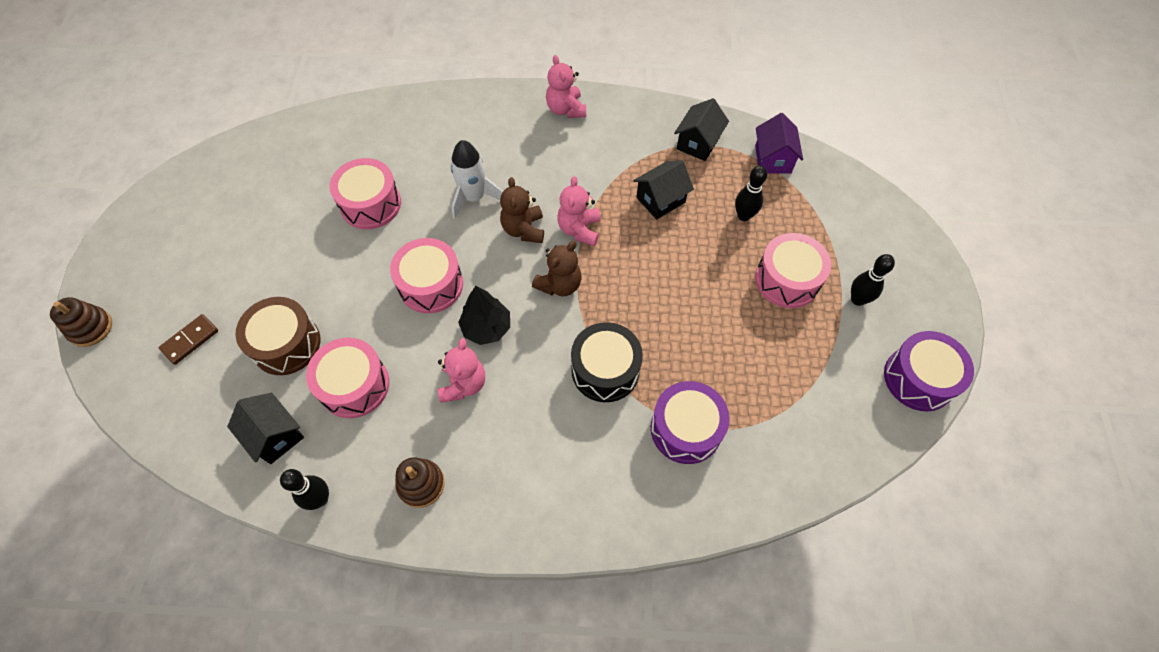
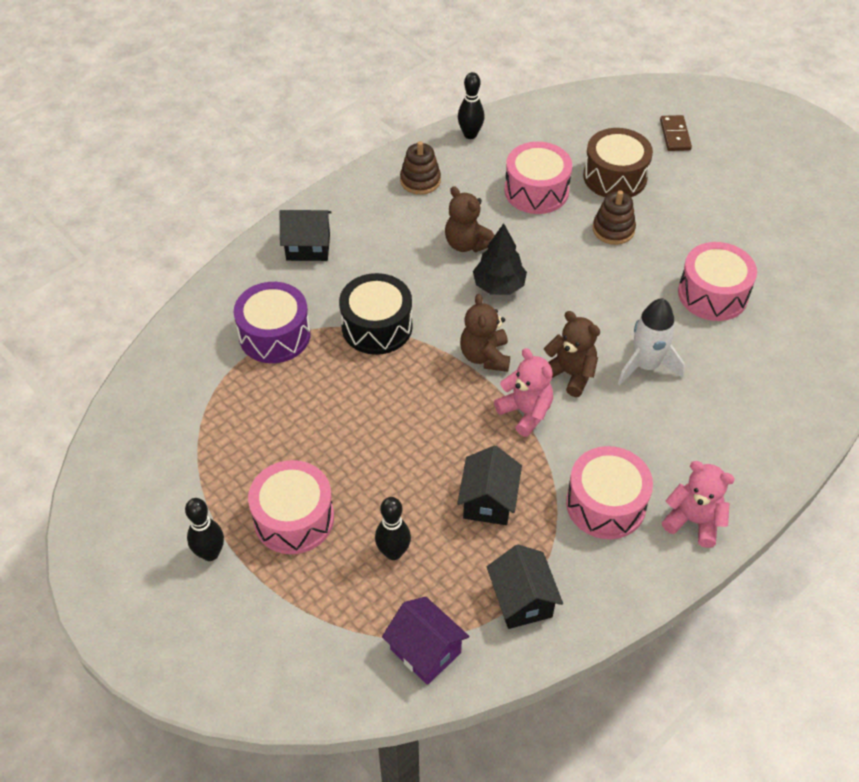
camera: 135 degrees right, 10 degrees down
brown stacking toy [50,297,112,347] -> brown stacking toy moved to [593,190,636,245]
black house [227,393,304,464] -> black house moved to [280,210,332,261]
pink drum [390,238,463,313] -> pink drum moved to [566,446,653,539]
pink teddy bear [438,338,485,403] -> brown teddy bear [445,186,495,252]
purple drum [884,331,974,411] -> none

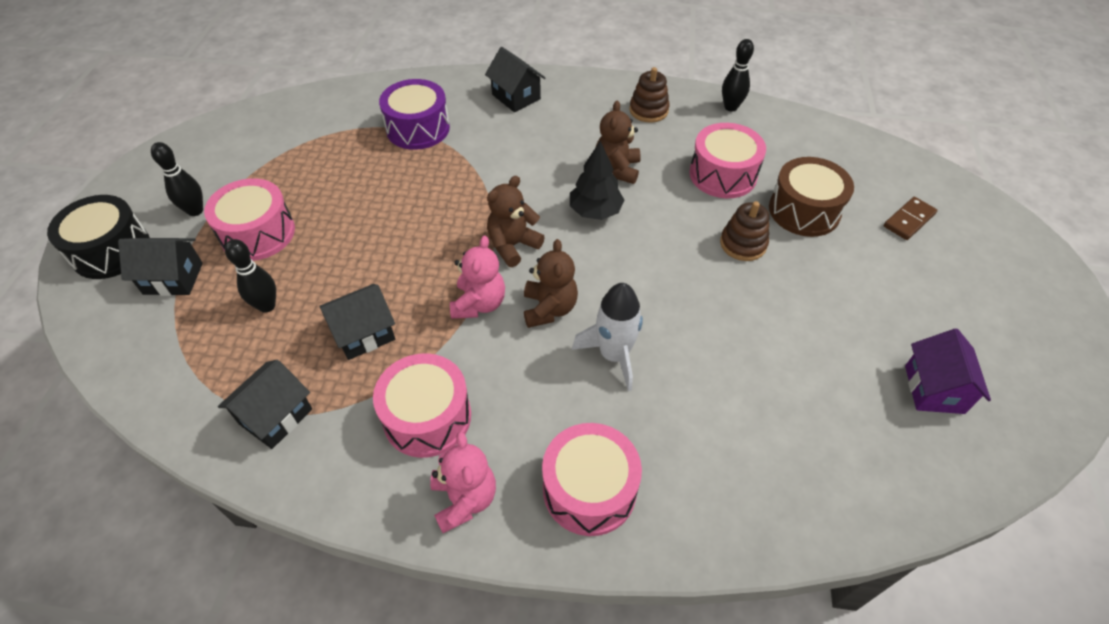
camera: 50 degrees right, 0 degrees up
black drum [339,273,413,355] -> black drum moved to [47,195,150,279]
purple house [382,597,469,685] -> purple house moved to [905,329,991,414]
pink drum [678,242,757,321] -> pink drum moved to [542,423,642,536]
none -> black house [118,238,203,296]

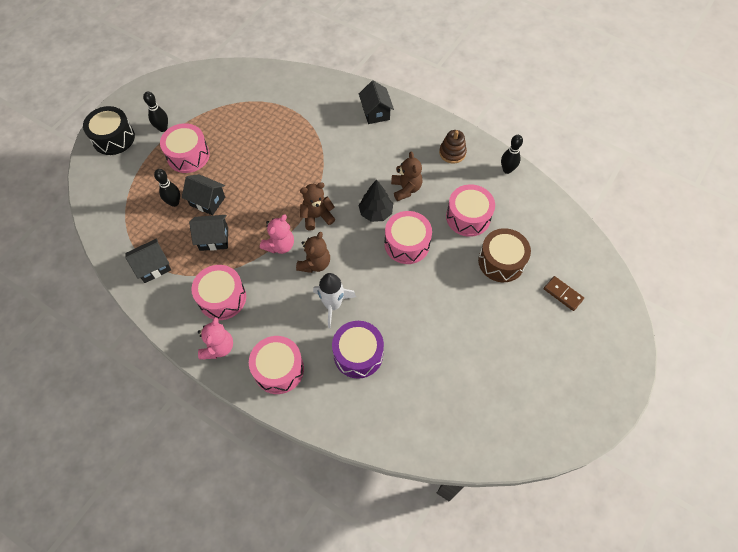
camera: 25 degrees right, 10 degrees up
black house [118,238,203,296] -> black house moved to [182,174,225,215]
purple drum [379,79,450,150] -> purple drum moved to [332,321,384,379]
brown teddy bear [596,101,641,184] -> brown teddy bear turned 135 degrees clockwise [391,152,423,201]
brown stacking toy [720,201,769,261] -> none
brown domino [884,197,937,240] -> brown domino turned 60 degrees clockwise [544,276,584,311]
purple house [905,329,991,414] -> none
none -> pink drum [384,211,432,264]

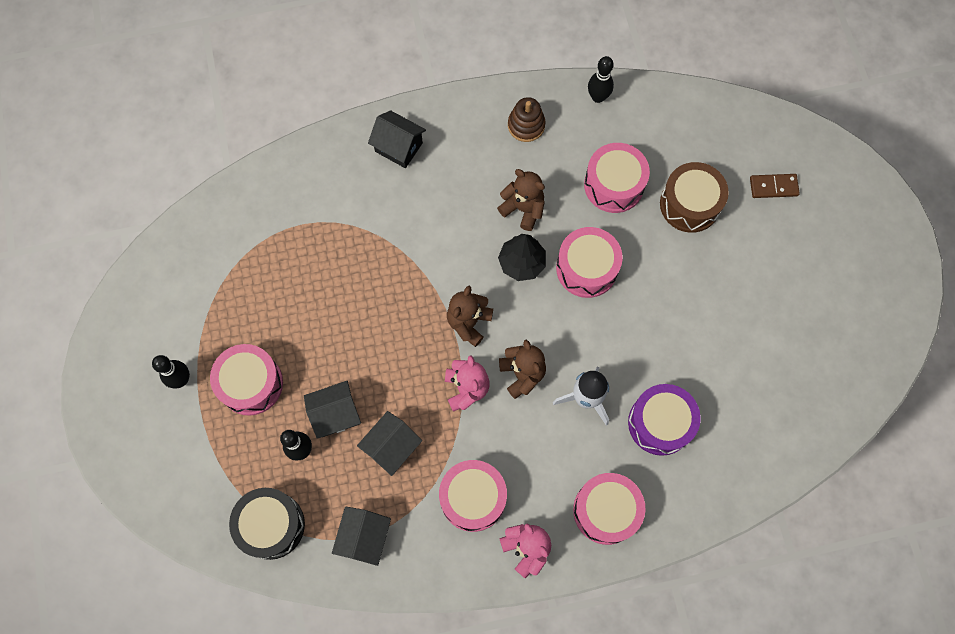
camera: 45 degrees left, 10 degrees up
black drum [83,106,135,155] -> black drum moved to [229,488,305,560]

